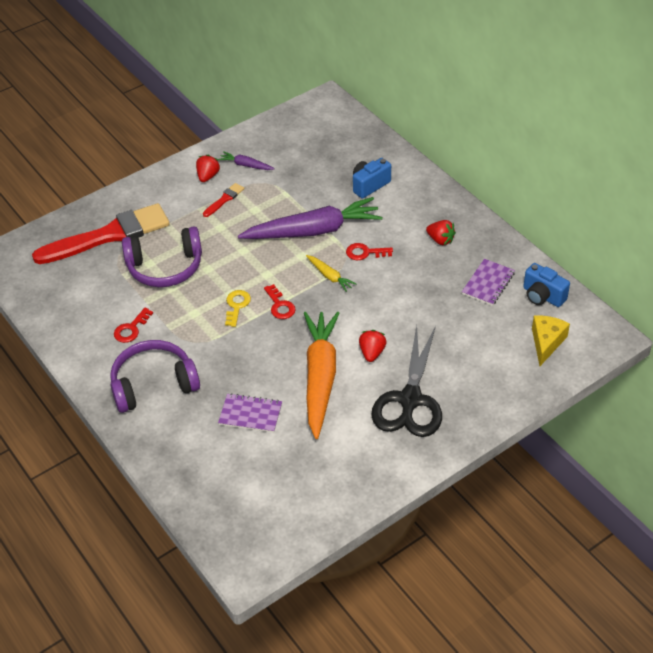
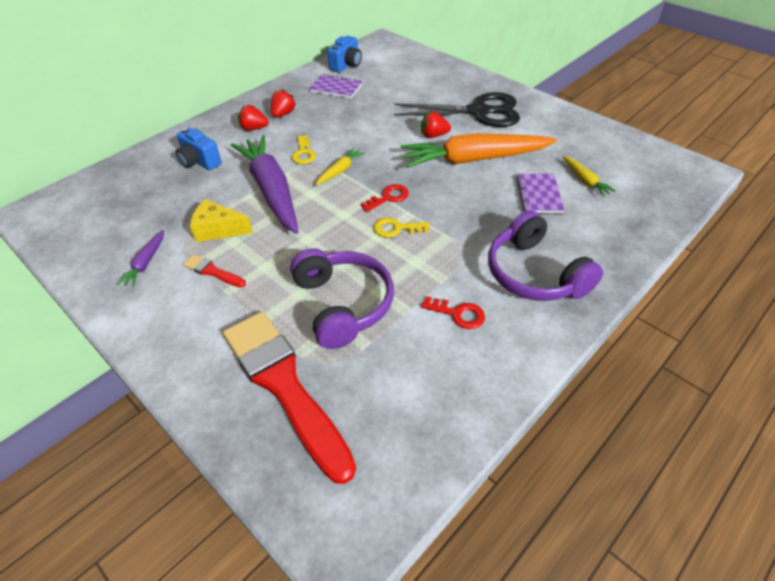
camera: 100 degrees left, 0 degrees up
red strawberry [196,155,220,182] -> red strawberry moved to [239,105,269,131]
red key [346,243,393,260] -> yellow key [292,135,316,164]
yellow cheese [532,315,570,366] -> yellow cheese moved to [190,199,253,242]
none -> yellow carrot [563,156,616,197]

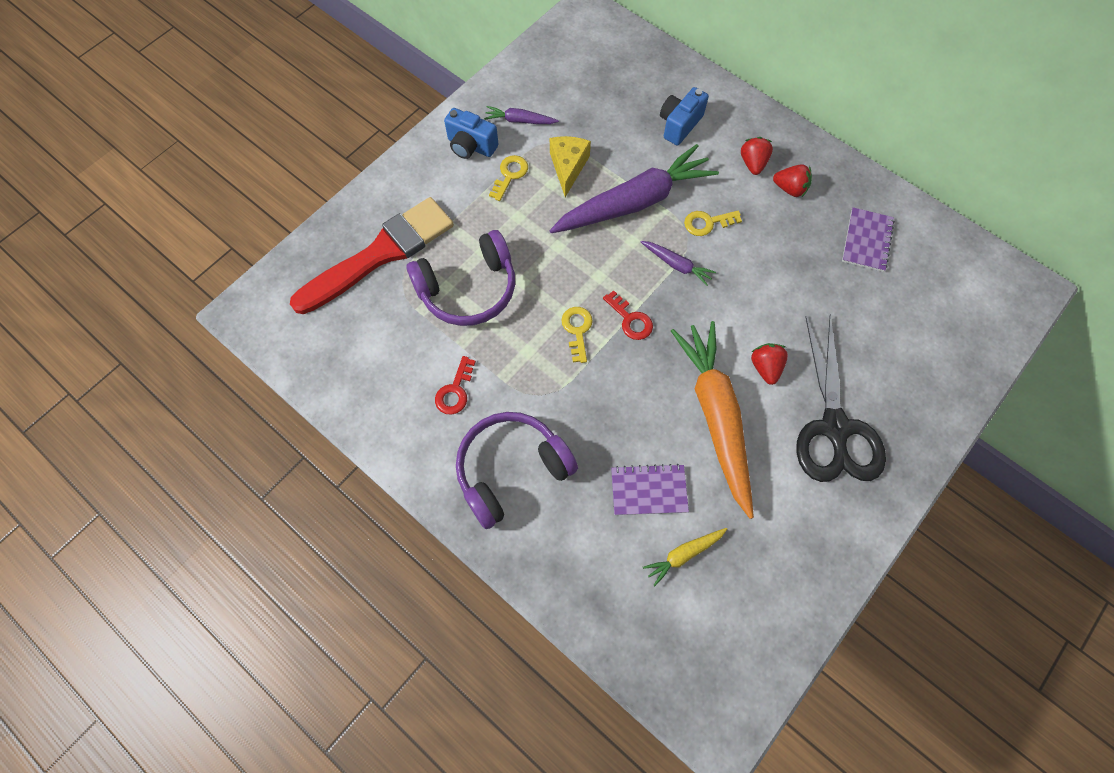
camera: 85 degrees right, 20 degrees up
red brush [183,254,246,287] -> yellow key [489,155,528,201]
yellow carrot [315,148,365,185] -> purple carrot [641,241,716,286]
blue camera [327,36,362,73] -> blue camera moved to [444,108,498,159]

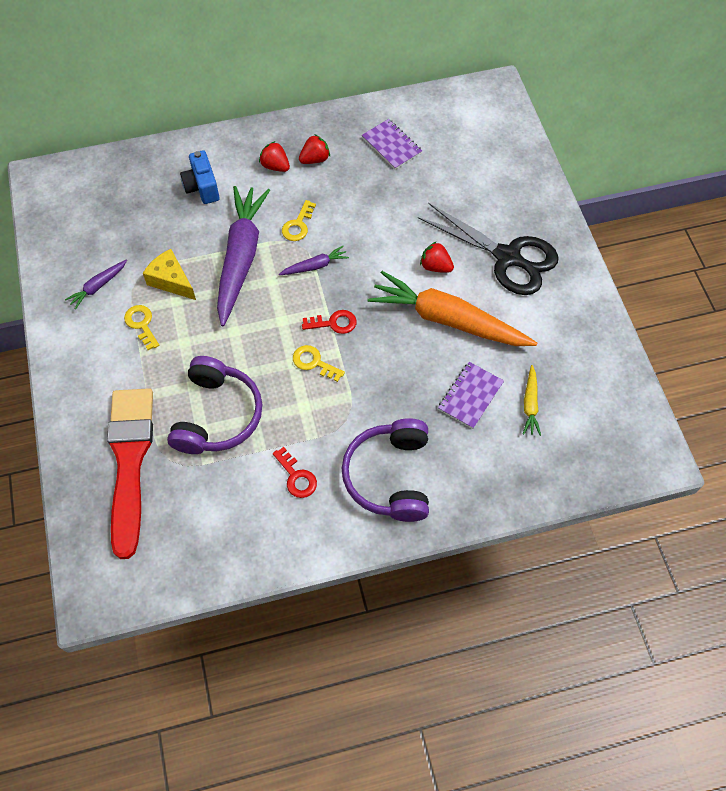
camera: 55 degrees left, 5 degrees down
blue camera [444,108,498,159] -> none

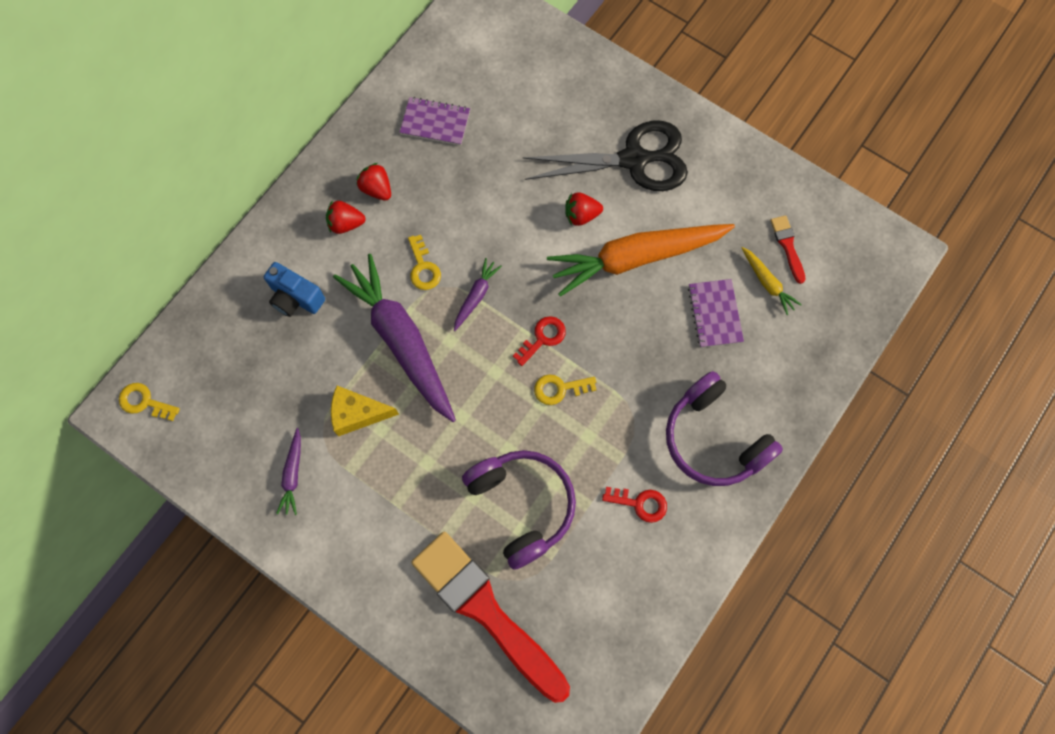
camera: 40 degrees left, 10 degrees up
yellow key [124,305,159,350] -> yellow key moved to [119,383,180,421]
red strawberry [299,134,330,164] -> red strawberry turned 60 degrees counterclockwise [357,163,391,201]
none -> red brush [770,215,806,284]

